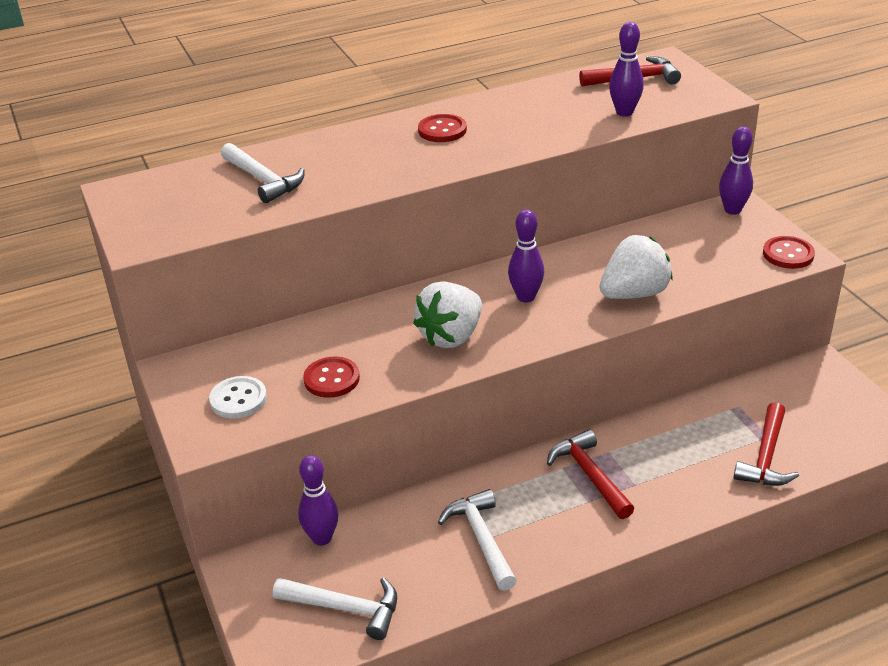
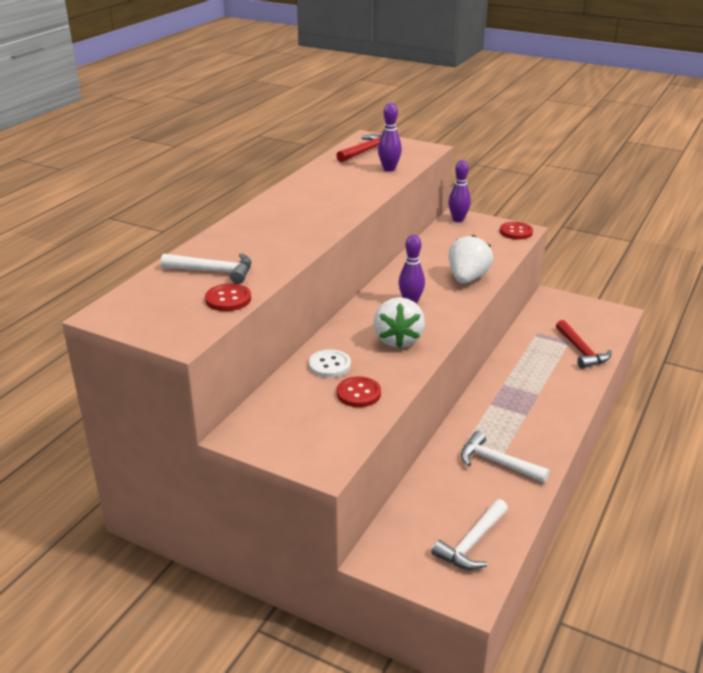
camera: 40 degrees left, 5 degrees down
white button [209,376,267,418] -> white button moved to [309,349,351,378]
white hammer [273,578,397,640] -> white hammer turned 150 degrees clockwise [432,499,508,570]
purple bowling pin [298,455,339,546] -> none
red button [418,114,467,142] -> red button moved to [205,283,251,311]
red hammer [547,430,635,519] -> none

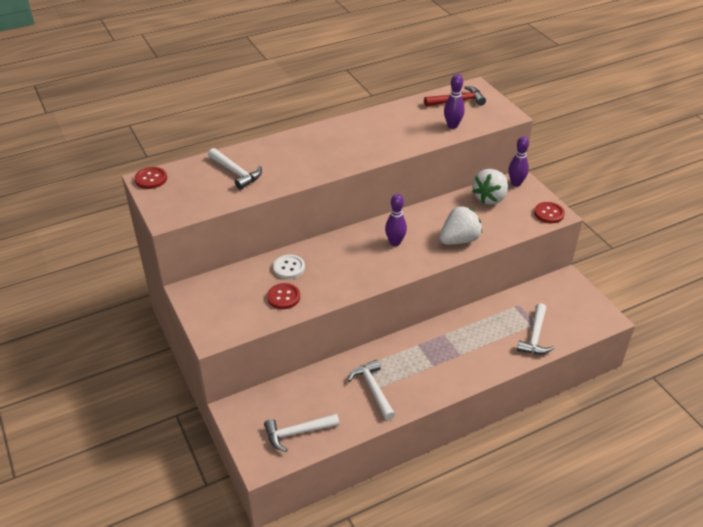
camera: 35 degrees right, 10 degrees up
red button [205,283,251,311] -> red button moved to [134,167,167,189]
white strawberry [374,297,425,348] -> white strawberry moved to [472,169,508,205]
red hammer [556,320,612,369] -> white hammer [517,303,554,355]

